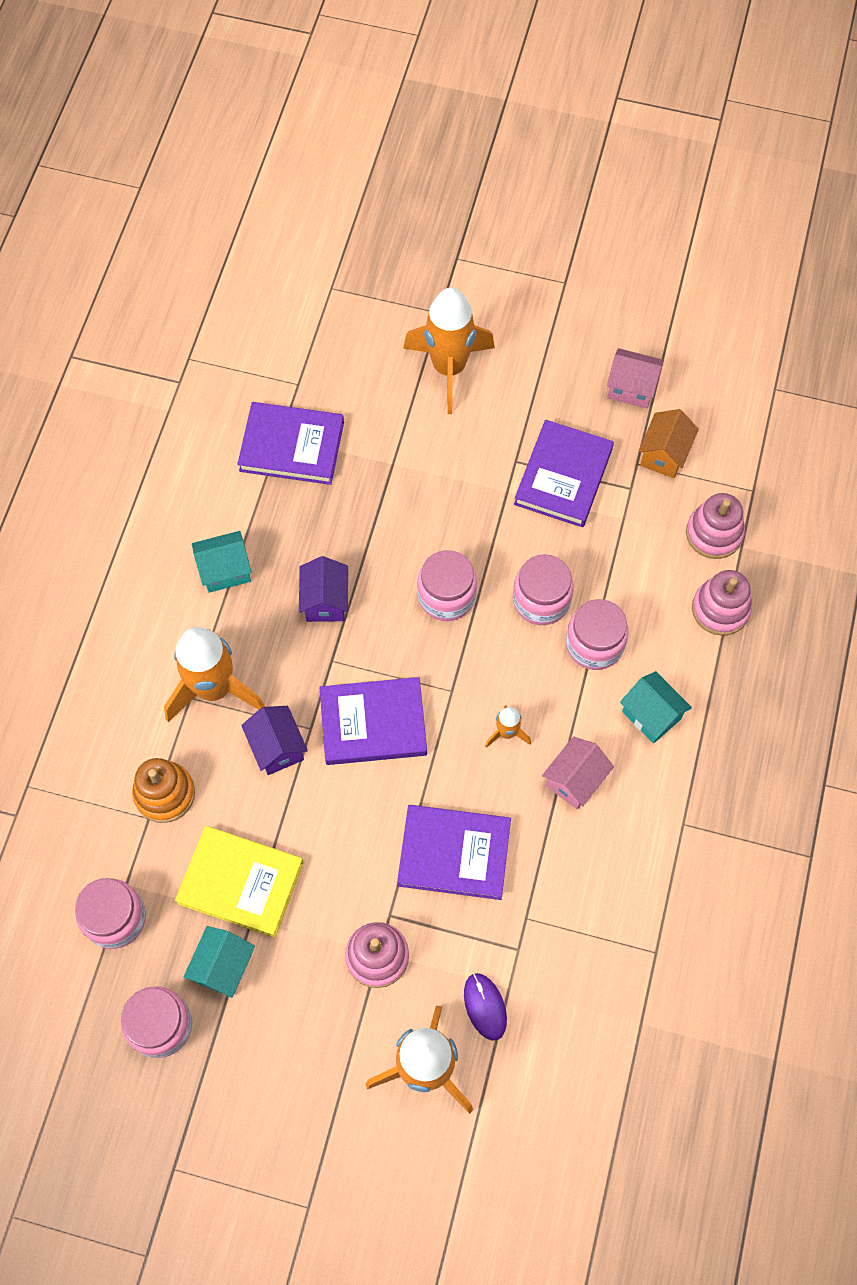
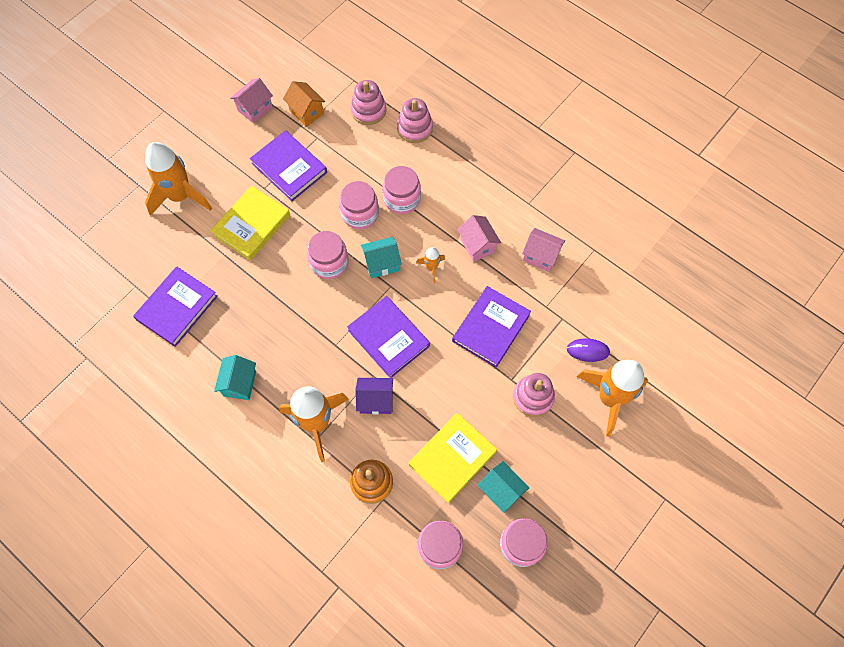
camera: 65 degrees left, 0 degrees up
purple house [299,556,348,622] -> none
purple book [319,677,427,765] -> purple book turned 60 degrees counterclockwise [347,296,430,378]
turquoise house [620,671,692,743] -> turquoise house moved to [361,237,401,278]
none -> yellow book [210,186,290,261]
none -> pink house [522,228,565,272]

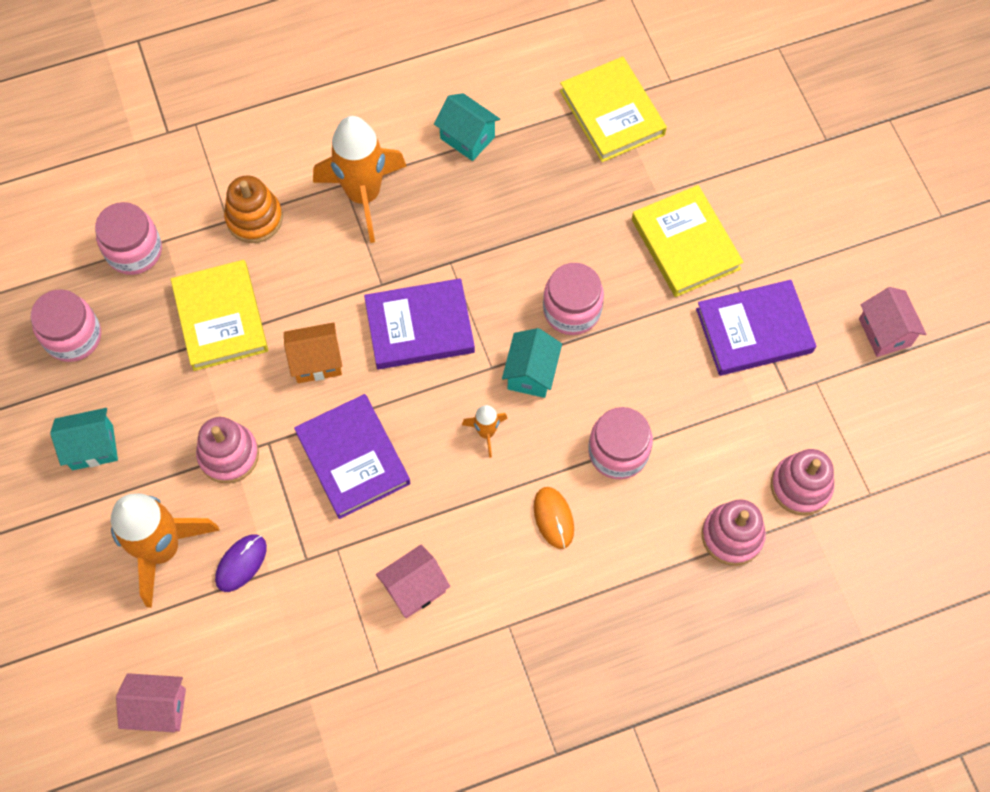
camera: 120 degrees right, 0 degrees up
purple book [133,266,218,347] -> yellow book [560,56,667,162]
orange rocket [145,142,212,216] -> none
orange house [283,81,325,127] -> orange house moved to [284,322,343,383]
pink jar [339,181,379,229] -> none
purple house [355,378,393,414] -> none
pink house [458,215,501,262] -> pink house moved to [116,673,186,732]
turquoise house [478,461,529,513] -> turquoise house moved to [50,408,118,470]
none -> orange mouse [534,487,574,549]

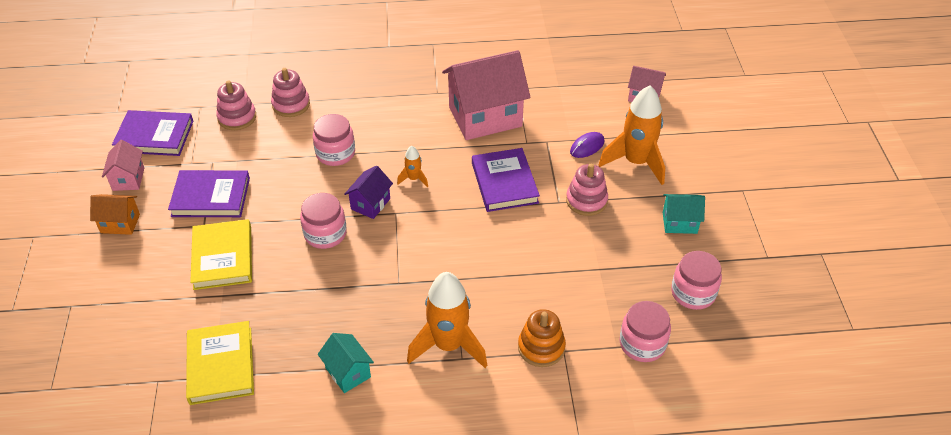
camera: 165 degrees left, 20 degrees down
yellow book [171,260,268,371] -> none
orange house [284,322,343,383] -> orange house moved to [90,194,140,235]
purple book [364,278,475,370] -> purple book moved to [112,110,193,156]
pink house [376,545,450,618] -> pink house [442,50,530,140], size x2.07
turquoise house [502,328,562,398] -> purple house [344,166,393,219]
orange mouse [534,487,574,549] -> none

